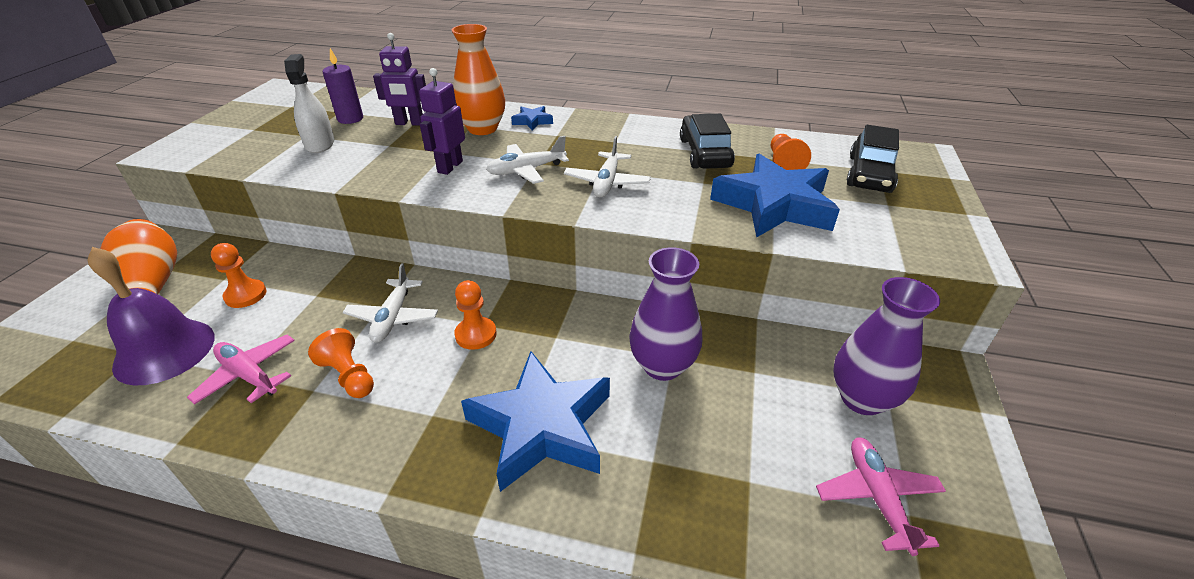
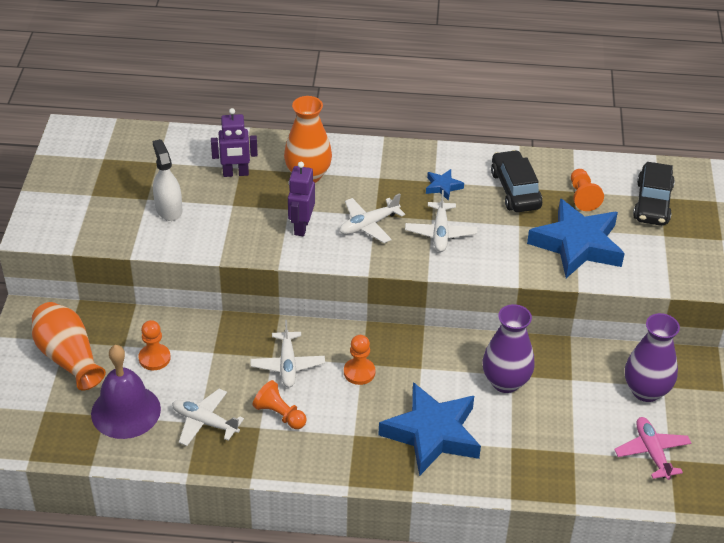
camera: 10 degrees left, 5 degrees up
pink plane [187,335,295,405] -> white plane [172,389,244,446]
purple candle [323,48,363,124] -> none
blue star [511,106,553,131] -> blue star moved to [426,169,464,201]

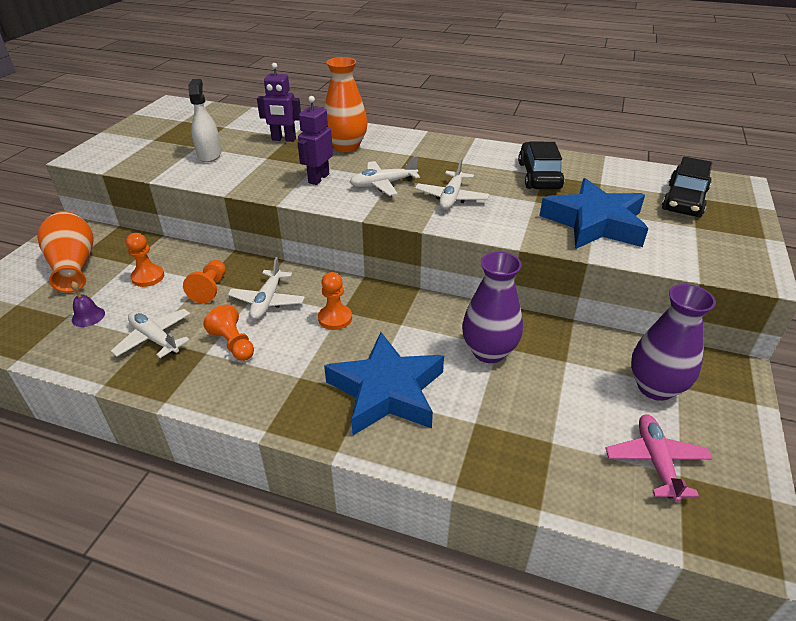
camera: 15 degrees right, 5 degrees down
purple bell [91,345,161,439] -> purple bell [71,281,105,327], size x0.44
blue star [426,169,464,201] -> none
orange pawn [571,169,604,211] -> orange pawn moved to [183,260,226,304]

